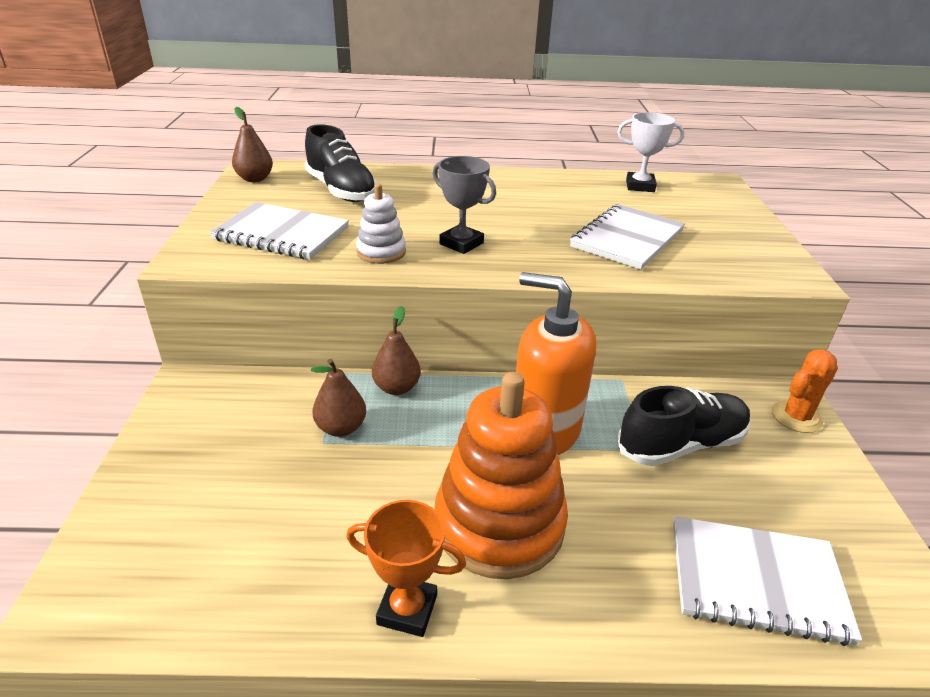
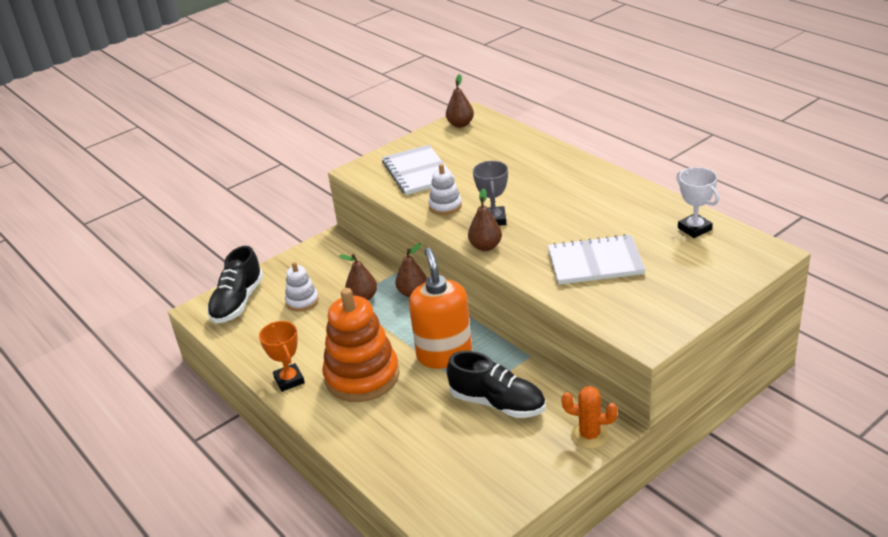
camera: 55 degrees right, 0 degrees up
black shoe [305,124,377,202] -> black shoe moved to [207,246,263,323]
white notebook [673,516,862,646] -> none
none -> white stacking toy [285,262,319,311]
none -> brown pear [468,188,502,251]

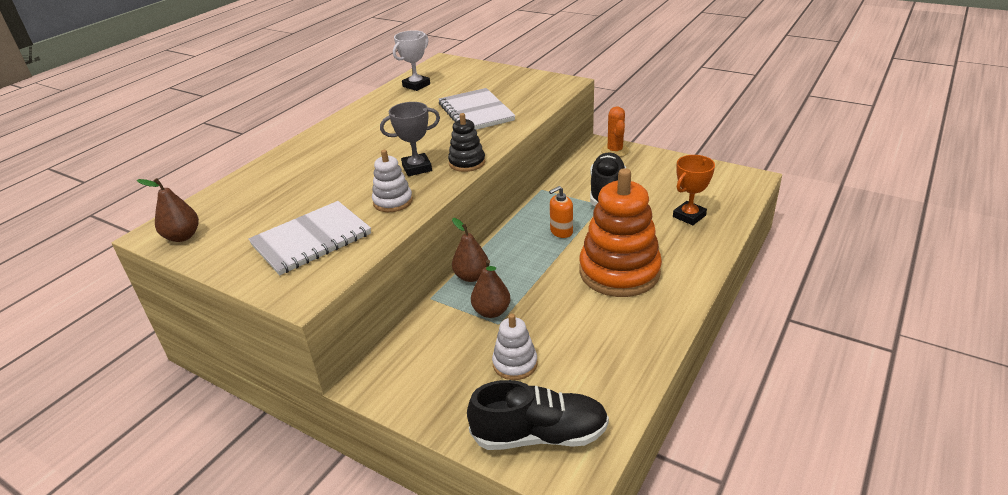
camera: 110 degrees left, 0 degrees up
orange trophy [259,321,305,392] -> orange trophy moved to [673,155,715,225]
orange soap dispenser [409,248,472,369] -> orange soap dispenser [549,186,573,238], size x0.47
brown pear [468,188,502,251] -> black stacking toy [448,113,485,172]

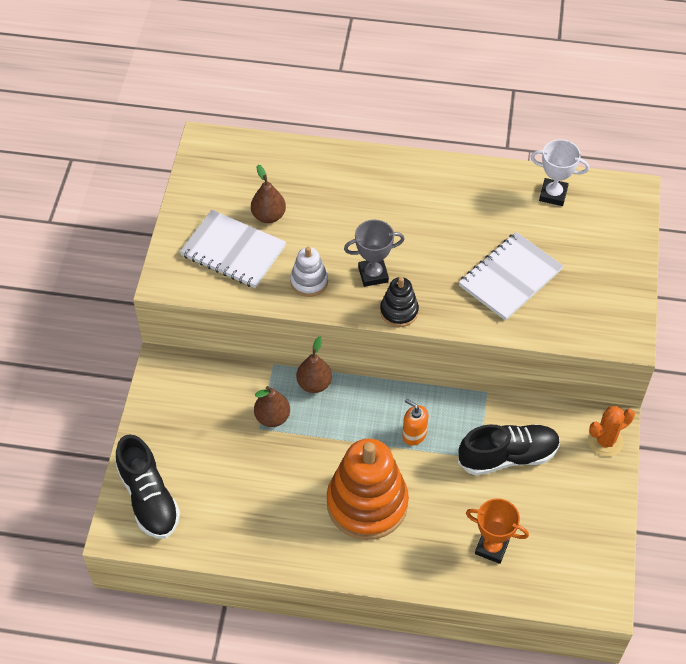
camera: 65 degrees right, 20 degrees up
brown pear [137,178,199,242] -> brown pear moved to [251,165,286,223]
grey trophy [380,102,440,176] -> grey trophy turned 60 degrees counterclockwise [344,220,404,287]
white stacking toy [492,314,538,380] -> none

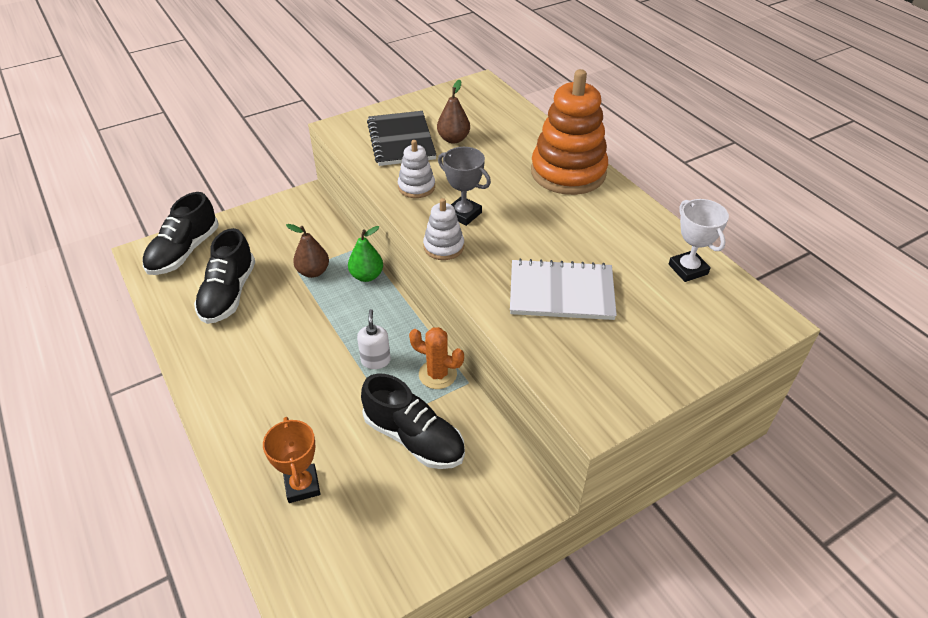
camera: 50 degrees right, 10 degrees down
white notebook [180,210,286,288] -> black notebook [367,111,436,166]
brown pear [296,337,332,393] -> green pear [348,226,383,282]
orange stacking toy [327,439,409,540] -> orange stacking toy moved to [531,69,608,195]
black stacking toy [380,277,419,327] -> white stacking toy [423,198,464,260]
orange soap dispenser [402,399,429,446] -> white soap dispenser [357,309,391,369]
orange cactus [588,406,635,457] -> orange cactus moved to [409,327,464,389]
none -> black shoe [194,228,255,324]

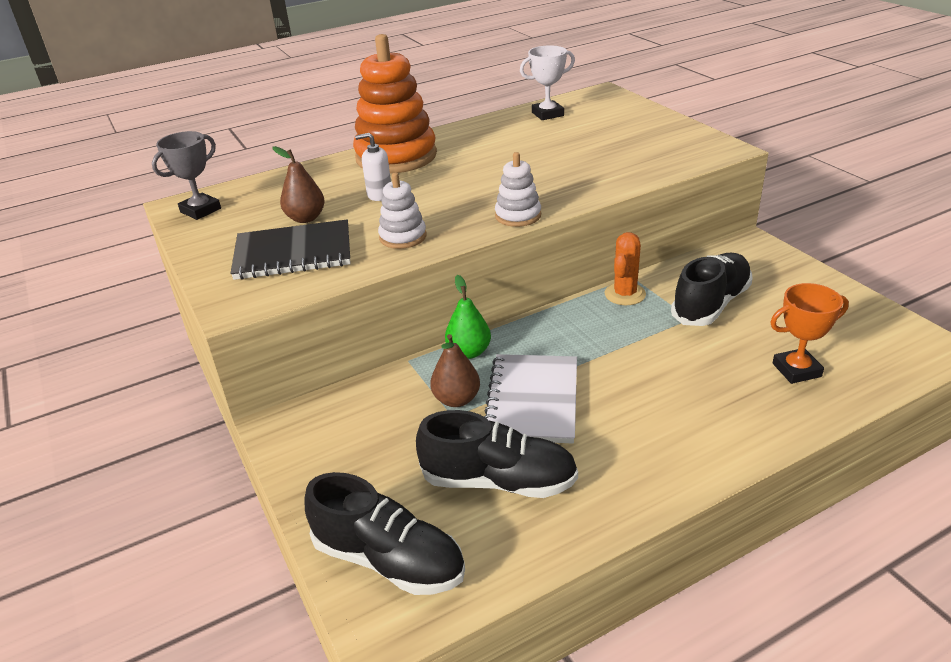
camera: 85 degrees left, 10 degrees down
white soap dispenser [357,309,391,369] -> white soap dispenser moved to [355,133,391,201]
grey trophy [438,147,491,226] -> grey trophy moved to [152,131,221,220]
white notebook [510,259,617,320] -> white notebook moved to [484,354,577,443]

